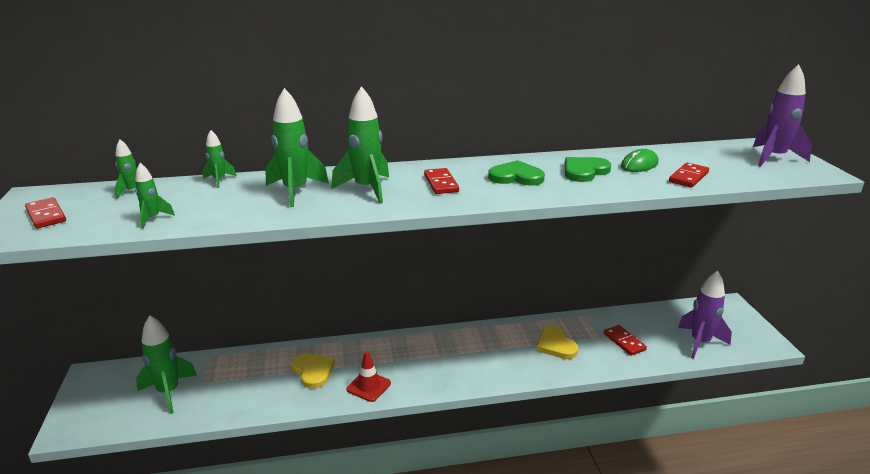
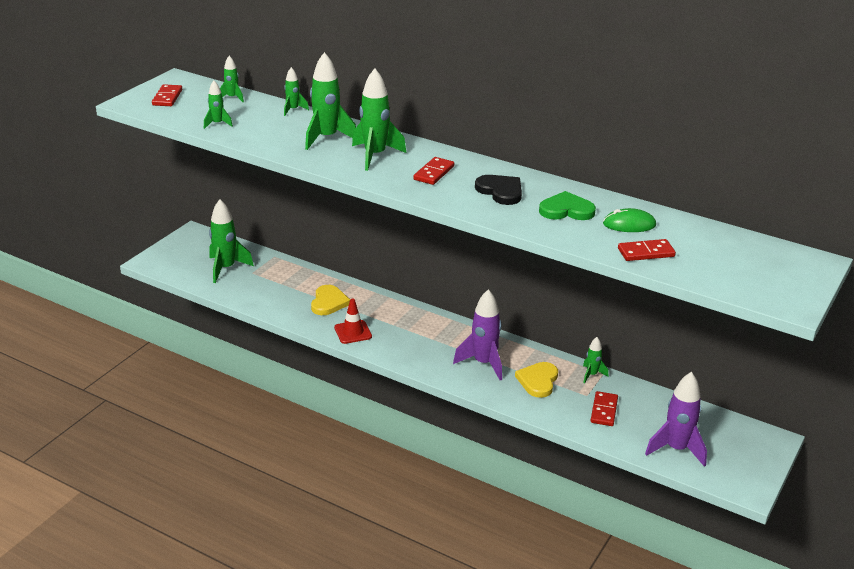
camera: 40 degrees right, 5 degrees up
green heart [488,160,545,186] -> black heart [475,175,522,205]
purple rocket [753,64,812,167] -> purple rocket moved to [453,289,502,380]
none -> green rocket [583,337,608,384]

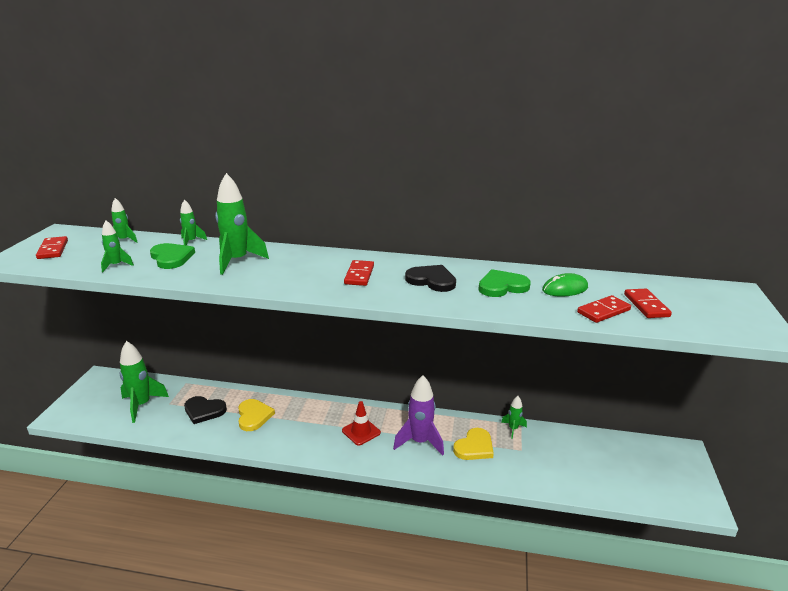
camera: 20 degrees left, 5 degrees down
red traffic cone [334,298,372,344] -> red traffic cone moved to [342,401,381,446]
green rocket [352,68,406,171] -> none
yellow heart [515,362,558,398] -> yellow heart turned 135 degrees counterclockwise [453,428,494,460]
red domino [591,391,618,426] -> red domino moved to [624,289,672,318]
purple rocket [645,372,707,467] -> none
none -> green heart [150,243,195,269]
none -> black heart [184,396,227,424]

